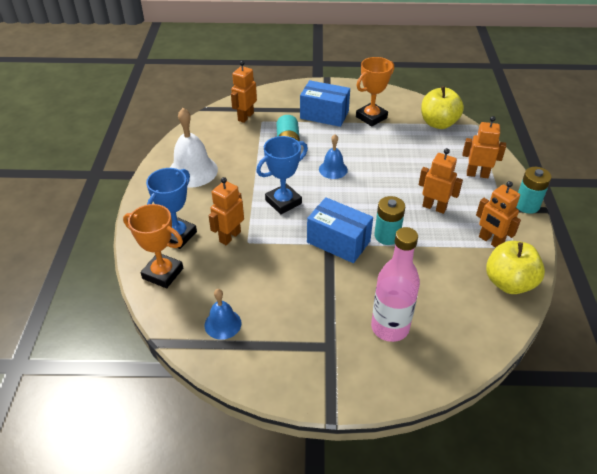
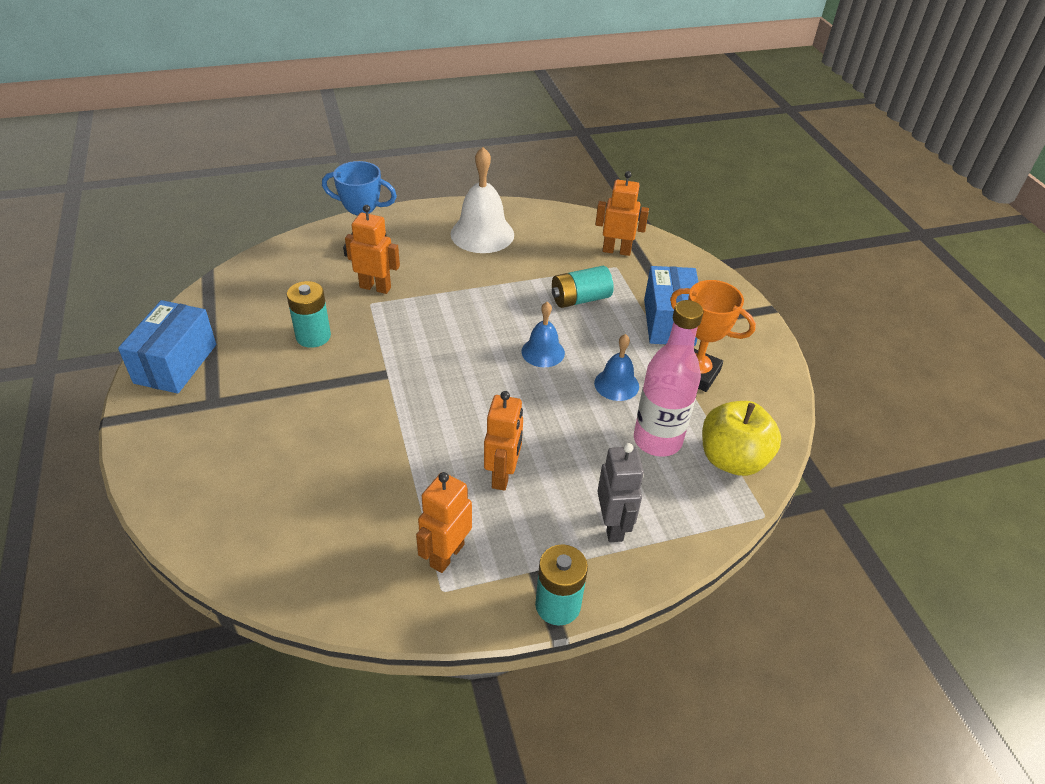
camera: 70 degrees right, 0 degrees up
orange trophy [123,204,183,288] -> none
blue bell [204,289,242,340] -> blue bell moved to [594,334,639,401]
blue trophy [256,136,308,214] -> none
blue box [307,197,373,263] -> blue box moved to [118,300,216,394]
pink bottle [371,227,420,342] -> pink bottle moved to [634,300,703,457]
turquoise battery [374,196,405,245] -> turquoise battery moved to [287,281,331,348]
orange robot [462,116,506,178] -> grey robot [597,443,644,542]
yellow apple [486,241,545,294] -> none

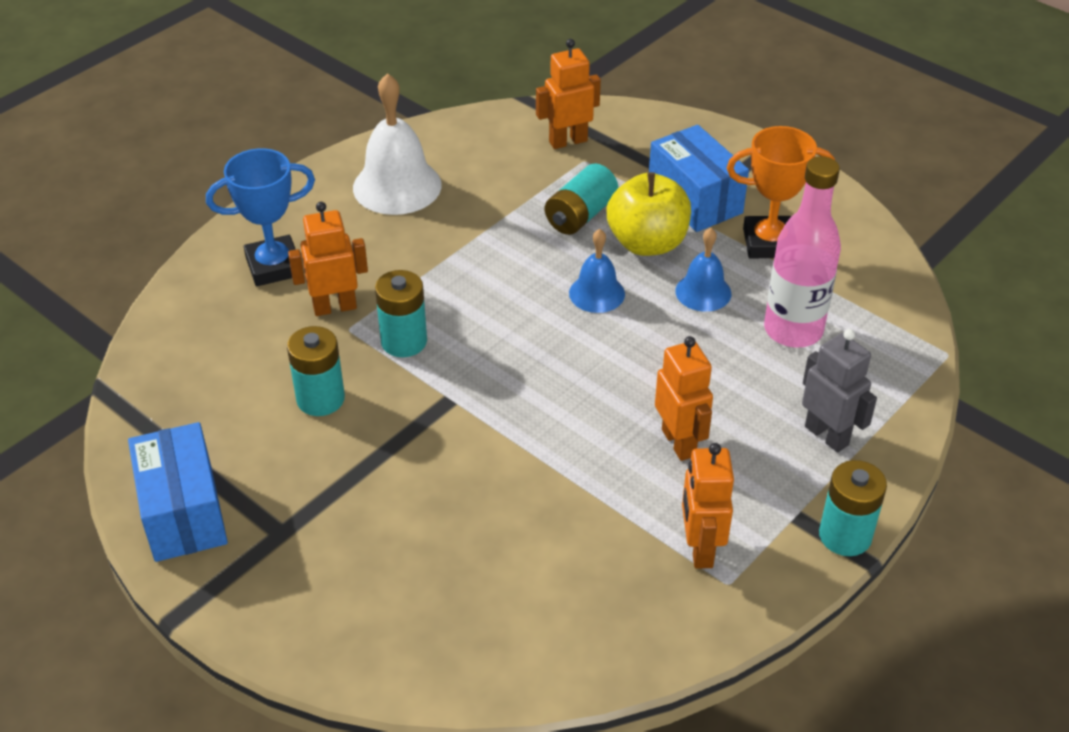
camera: 30 degrees left, 0 degrees up
yellow apple [702,401,781,476] -> yellow apple moved to [607,172,691,256]
none -> turquoise battery [375,270,427,357]

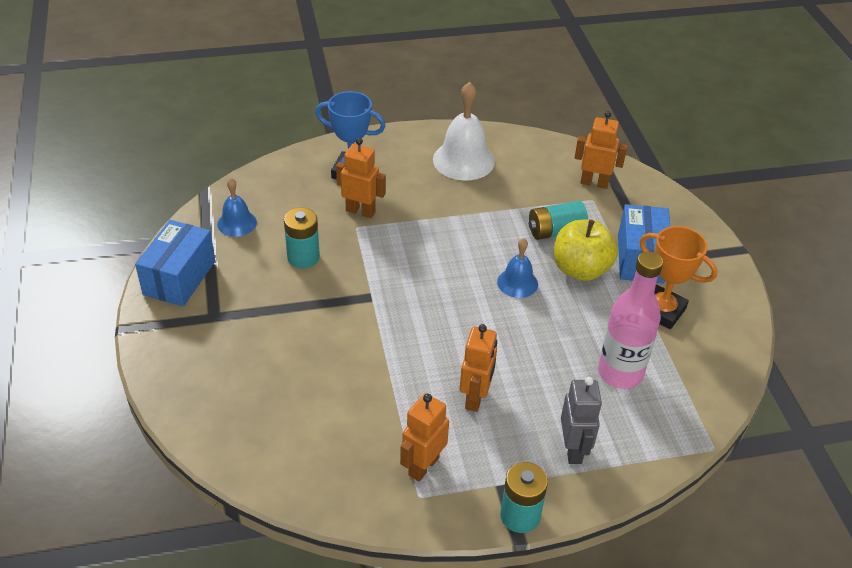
camera: 35 degrees right, 0 degrees up
turquoise battery [375,270,427,357] -> none
blue bell [675,228,731,312] -> blue bell moved to [217,178,257,237]

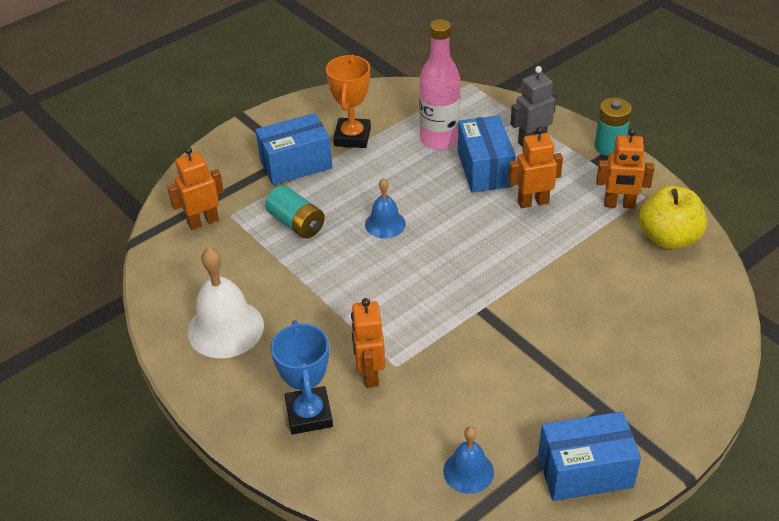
camera: 115 degrees left, 0 degrees up
turquoise battery [284,208,320,268] -> none
yellow apple [554,219,618,281] -> yellow apple moved to [639,186,707,250]
orange robot [575,111,627,189] -> orange robot turned 75 degrees clockwise [167,147,224,230]
none -> blue box [458,115,516,192]

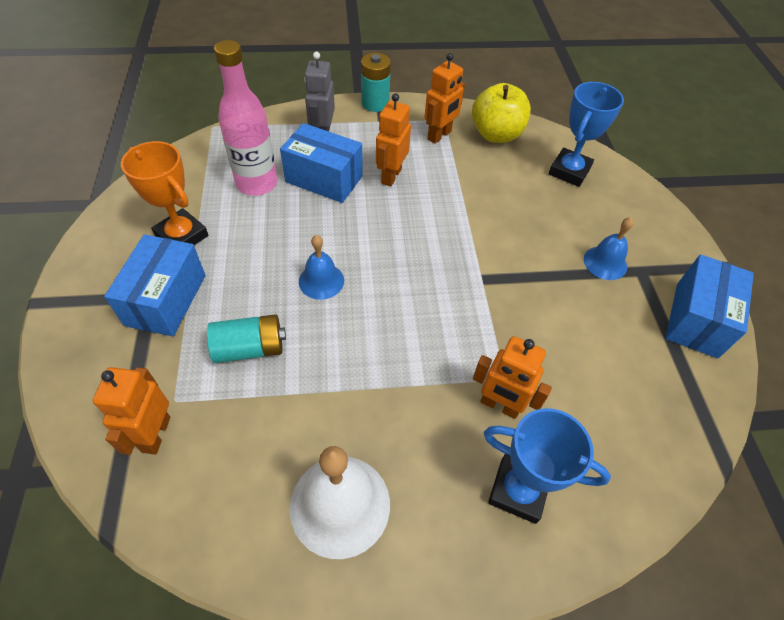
camera: 60 degrees left, 10 degrees up
blue bell [443,427,494,494] -> blue bell moved to [584,217,634,280]
none -> blue trophy [549,82,624,187]

